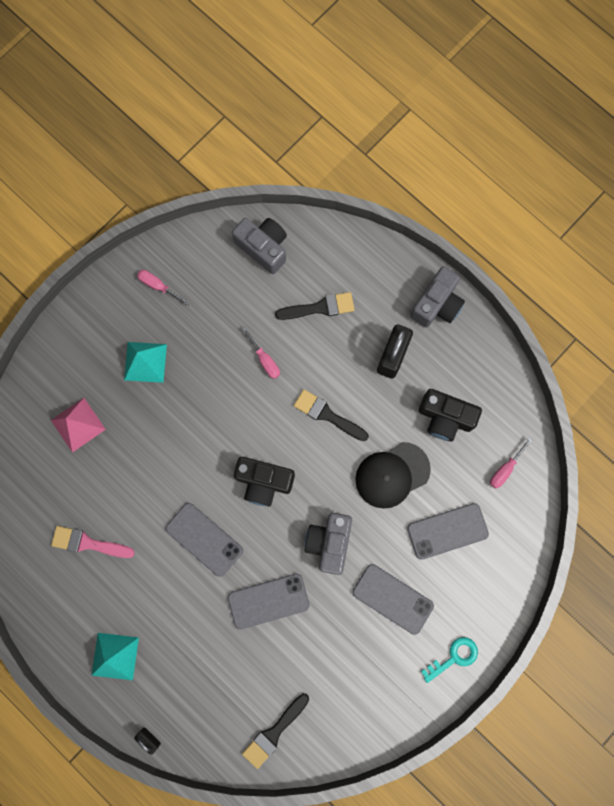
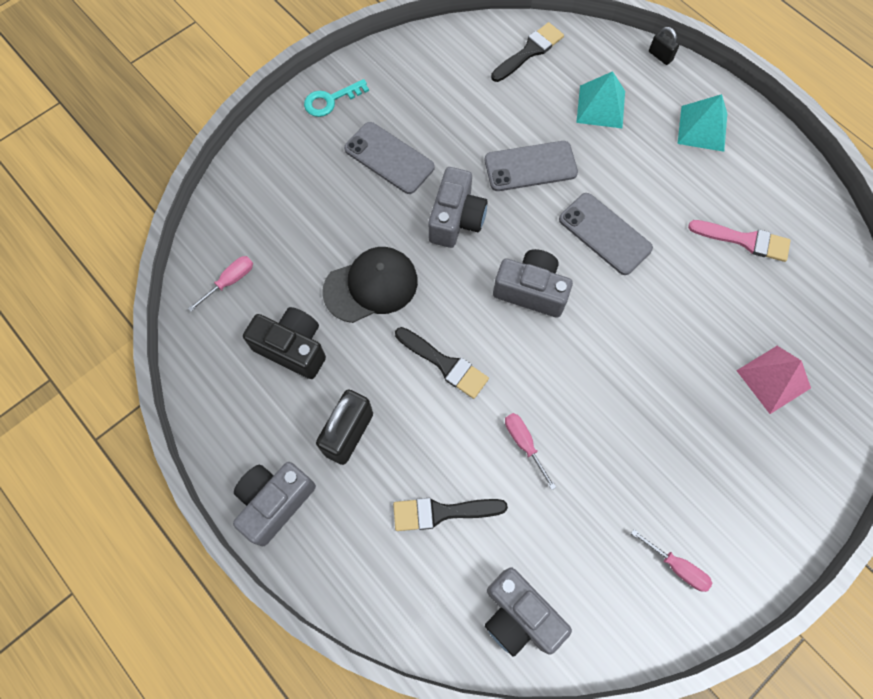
camera: 175 degrees left, 10 degrees down
turquoise pyramid [124,342,167,383] -> turquoise pyramid moved to [576,71,625,129]
black camera [234,457,295,507] -> grey camera [493,249,573,318]
grey phone [407,503,489,560] -> none

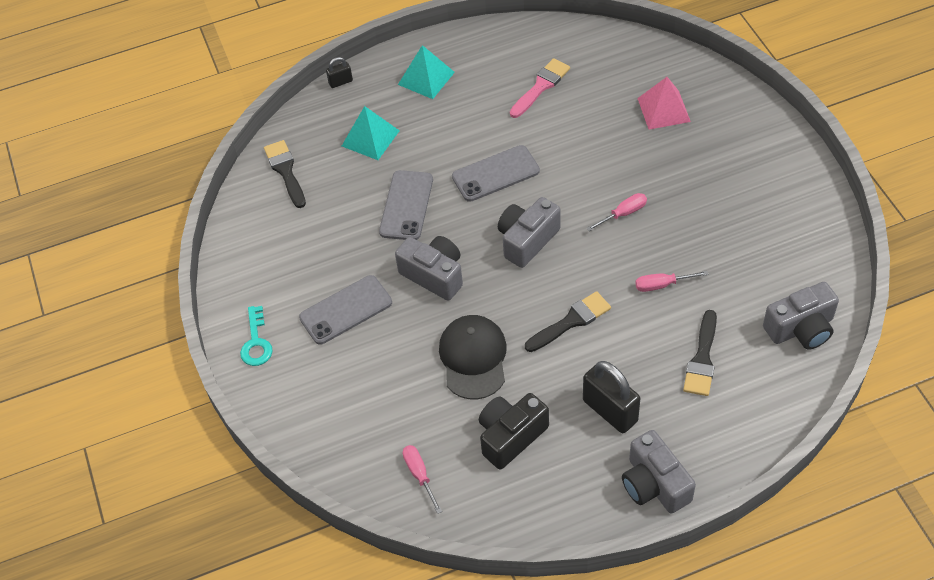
camera: 65 degrees left, 15 degrees down
pink screwdriver [631,529,712,592] -> pink screwdriver moved to [586,193,647,231]

